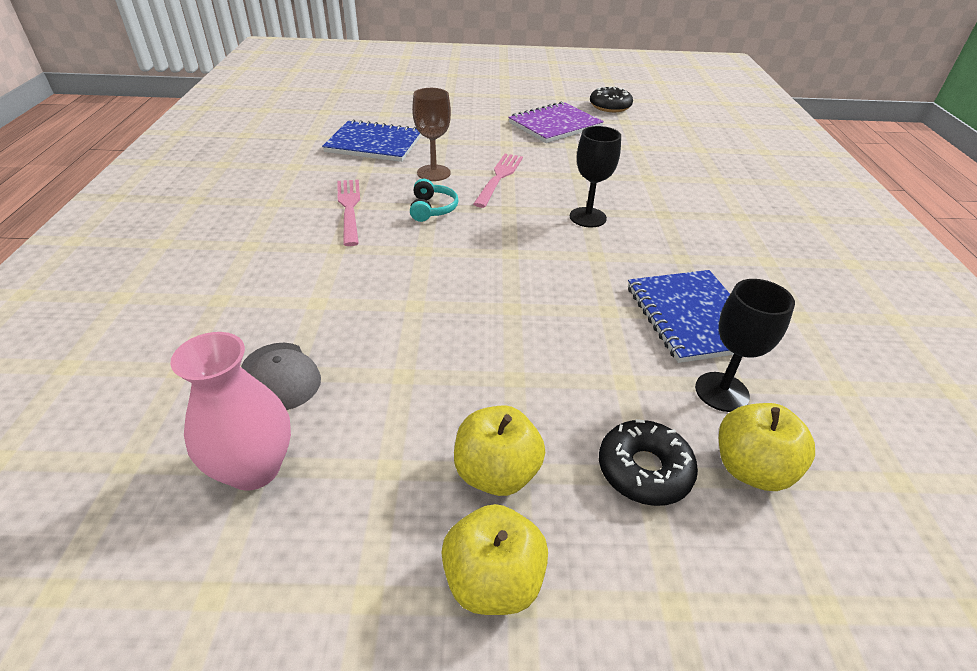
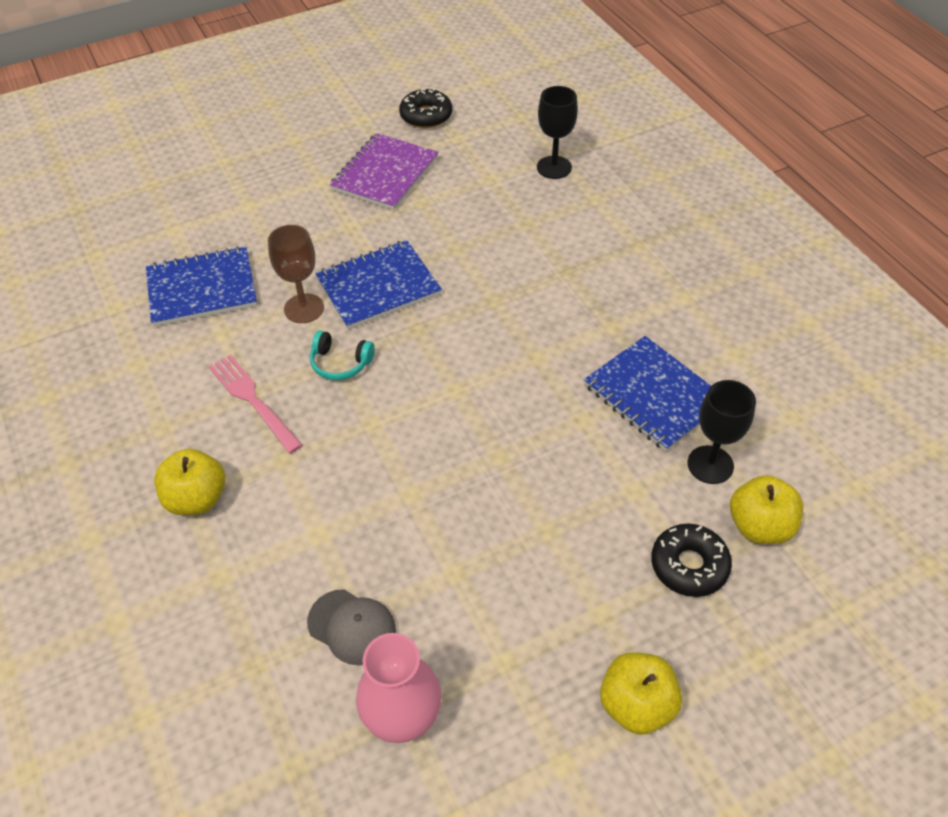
camera: 25 degrees left, 10 degrees up
turquoise headphones [410,179,459,222] -> turquoise headphones turned 135 degrees clockwise [310,330,375,380]
yellow apple [454,405,545,496] -> yellow apple moved to [154,449,225,515]
pink fork [473,154,523,208] -> blue notebook [315,240,442,329]
black goblet [570,126,621,227] -> black goblet moved to [537,86,578,179]

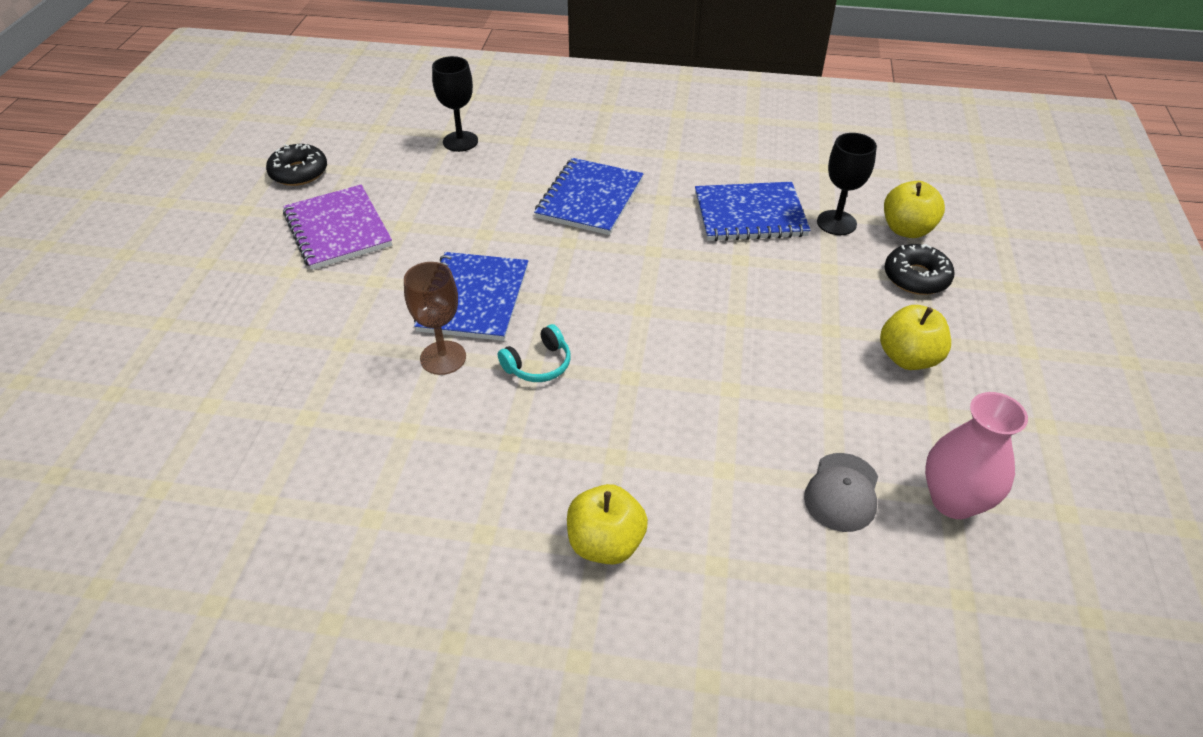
camera: 55 degrees left, 5 degrees down
blue notebook [146,246,257,327] -> blue notebook moved to [534,158,644,235]
pink fork [209,355,303,454] -> none
grey cap [307,589,396,666] -> grey cap turned 135 degrees clockwise [804,453,878,532]
yellow apple [600,652,682,735] -> yellow apple moved to [880,305,951,370]

